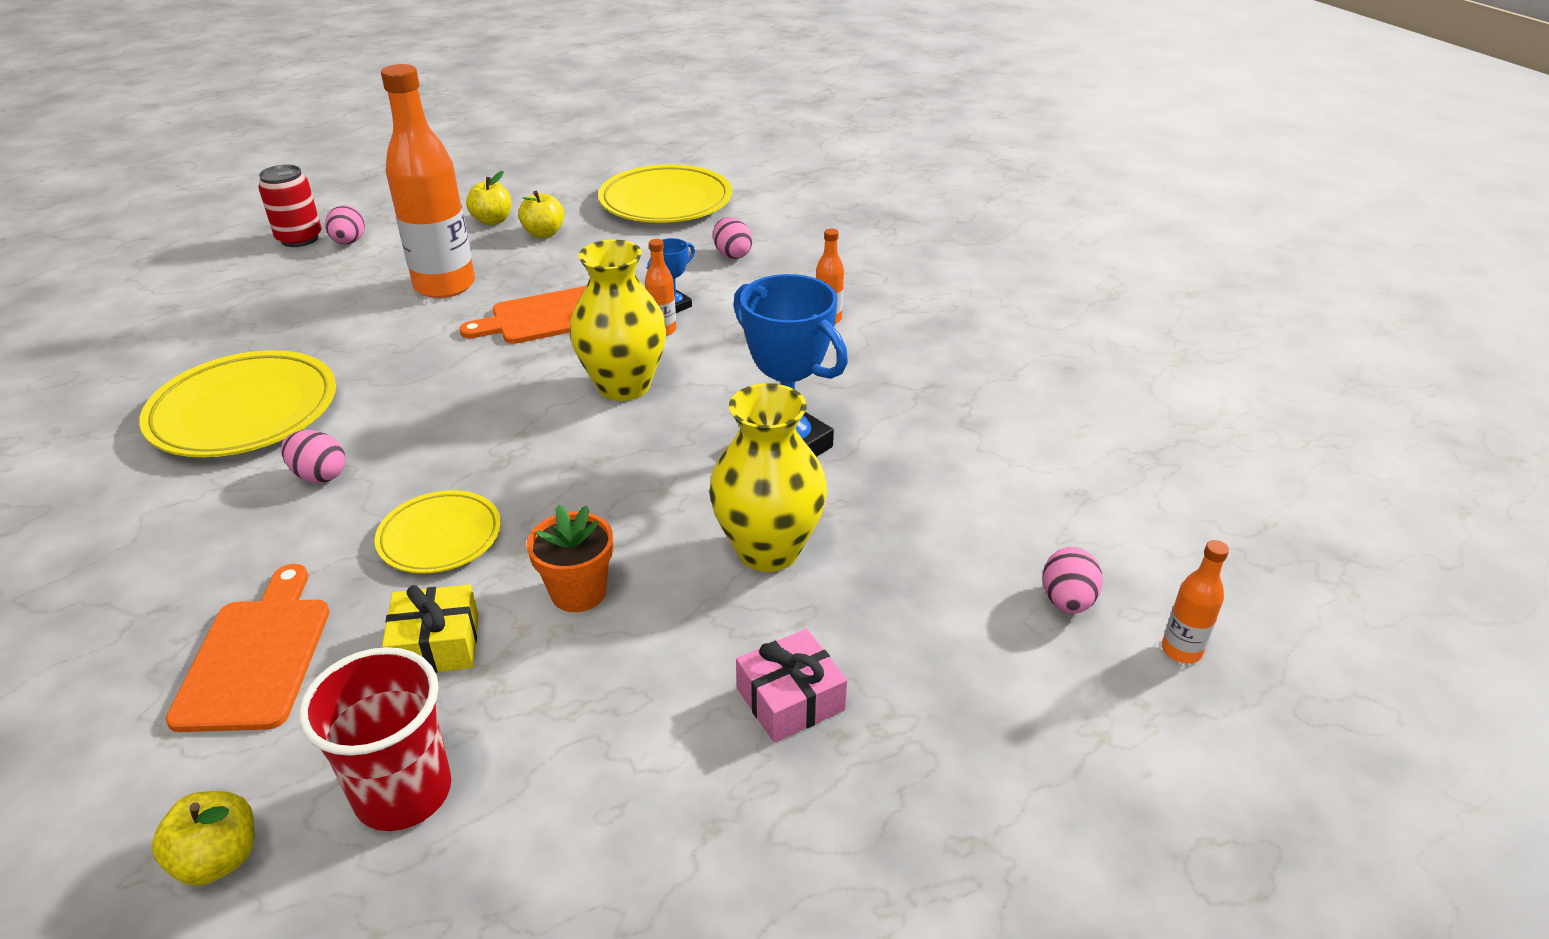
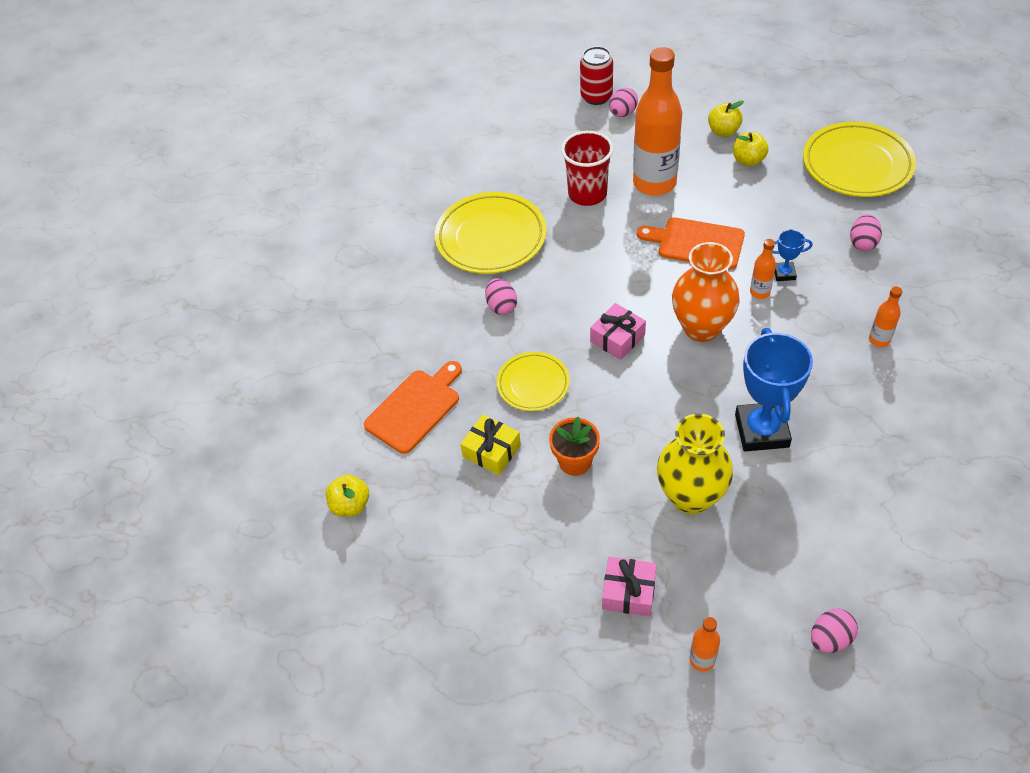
camera: 45 degrees right, 15 degrees up
red cup [299,647,451,831] -> red cup moved to [561,131,613,206]
yellow vase [570,240,667,401] -> orange vase [672,242,740,342]
orange bottle [1162,540,1229,663] -> orange bottle moved to [689,617,720,671]
none -> pink gift [590,303,646,360]

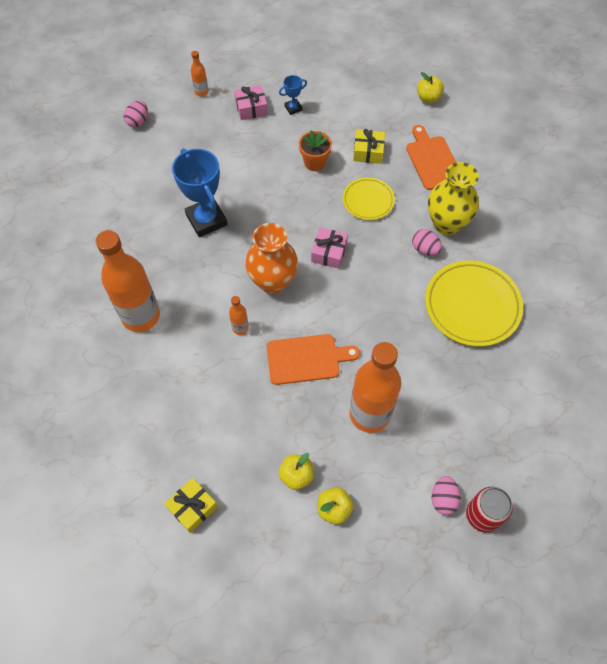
camera: 150 degrees right, 10 degrees up
orange cutting board [364,361,462,454] -> orange cutting board turned 150 degrees clockwise [406,125,456,190]
red cup [561,131,613,206] -> none
yellow vase [657,414,733,514] -> yellow vase moved to [428,162,479,235]
blue trophy [773,230,812,281] -> blue trophy moved to [279,75,307,115]
yellow plate [803,122,916,197] -> yellow gift [164,478,218,533]
pink egg [850,214,882,251] -> none
orange bottle [869,286,902,347] -> orange bottle [96,230,160,332], size x2.35

